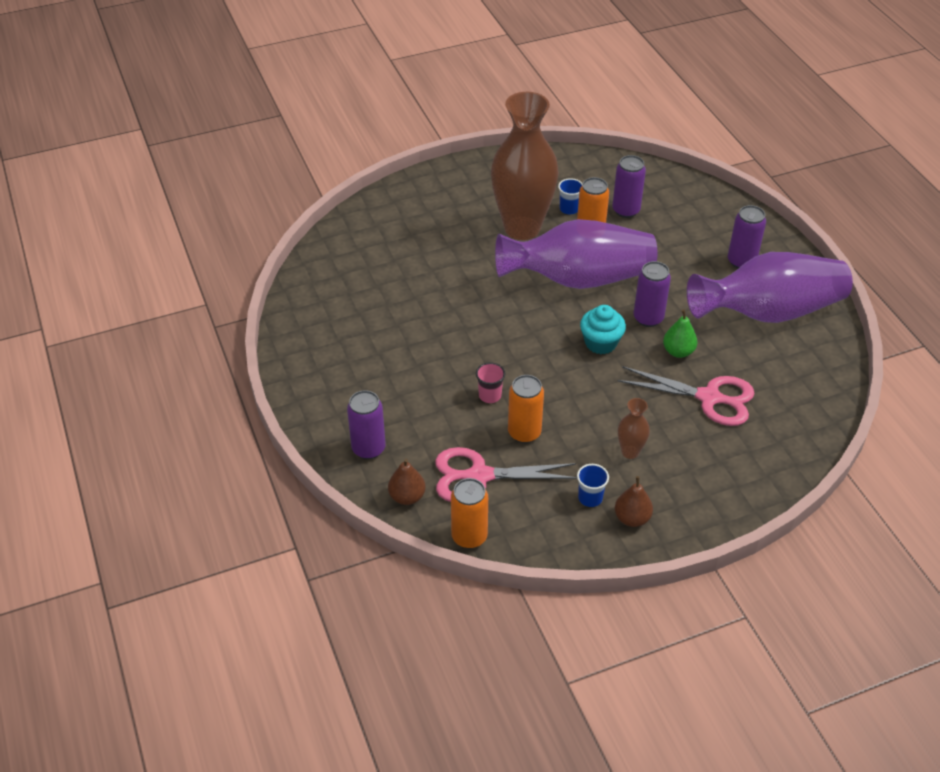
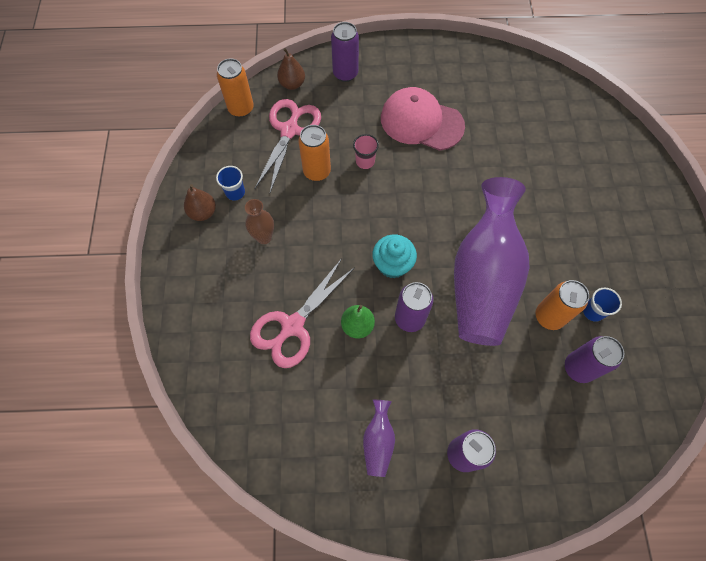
camera: 110 degrees right, 20 degrees up
brown vase [491,92,559,240] -> none
purple vase [687,252,853,323] -> purple vase [363,400,395,477], size x0.41
none -> pink cap [381,87,465,151]

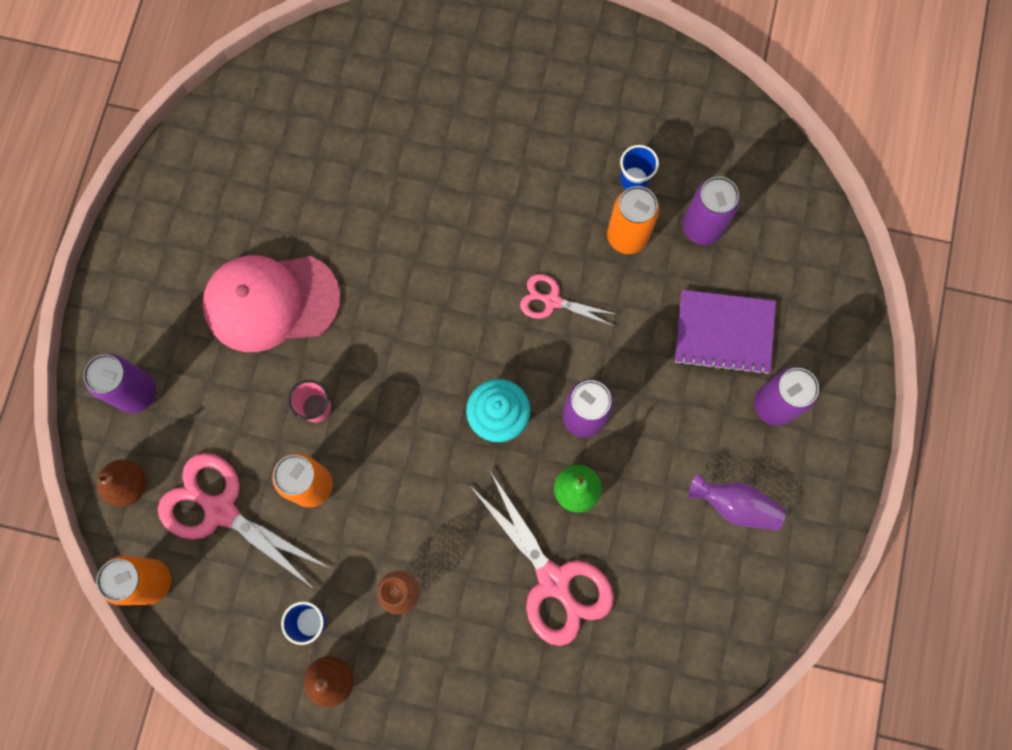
camera: 75 degrees left, 10 degrees up
pink cap [381,87,465,151] -> pink cap turned 45 degrees clockwise [203,255,341,352]
purple vase [454,177,530,346] -> pink scissors [520,274,618,326]
none -> purple notebook [675,290,776,375]

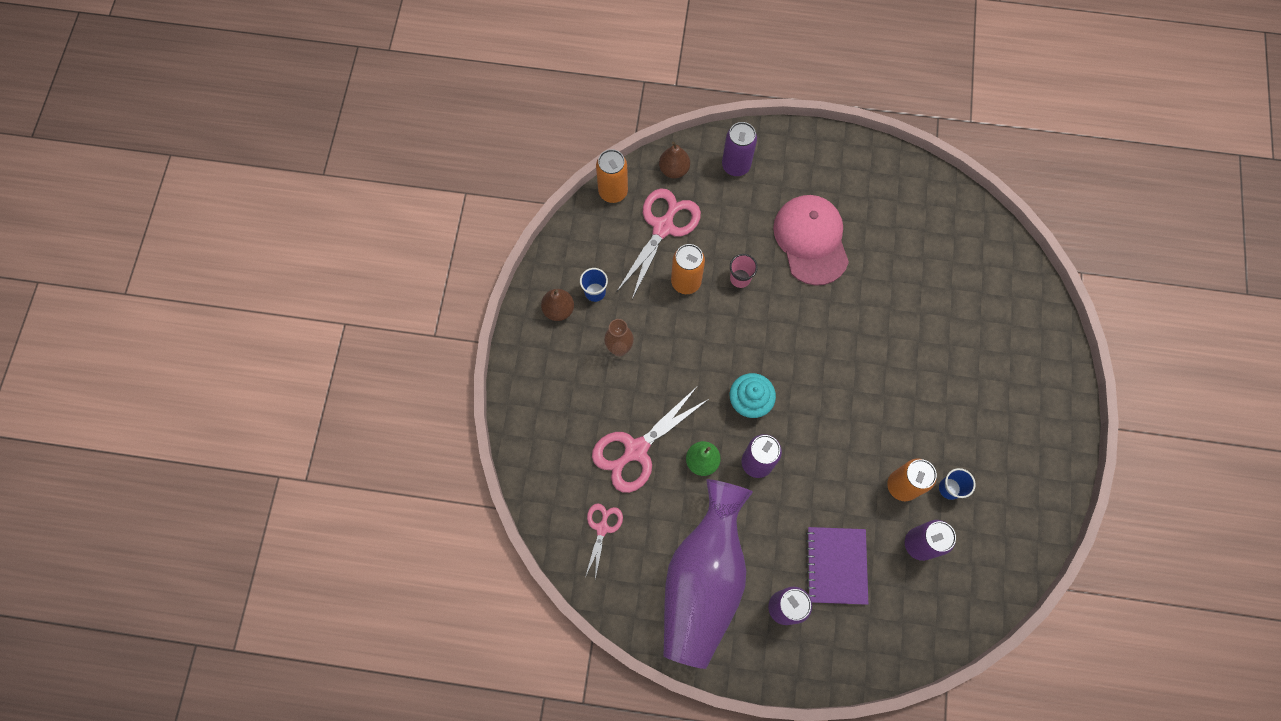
camera: 85 degrees right, 5 degrees down
pink scissors [520,274,618,326] -> pink scissors moved to [585,503,623,580]
purple vase [688,474,786,530] -> purple vase [664,479,753,669], size x2.47

